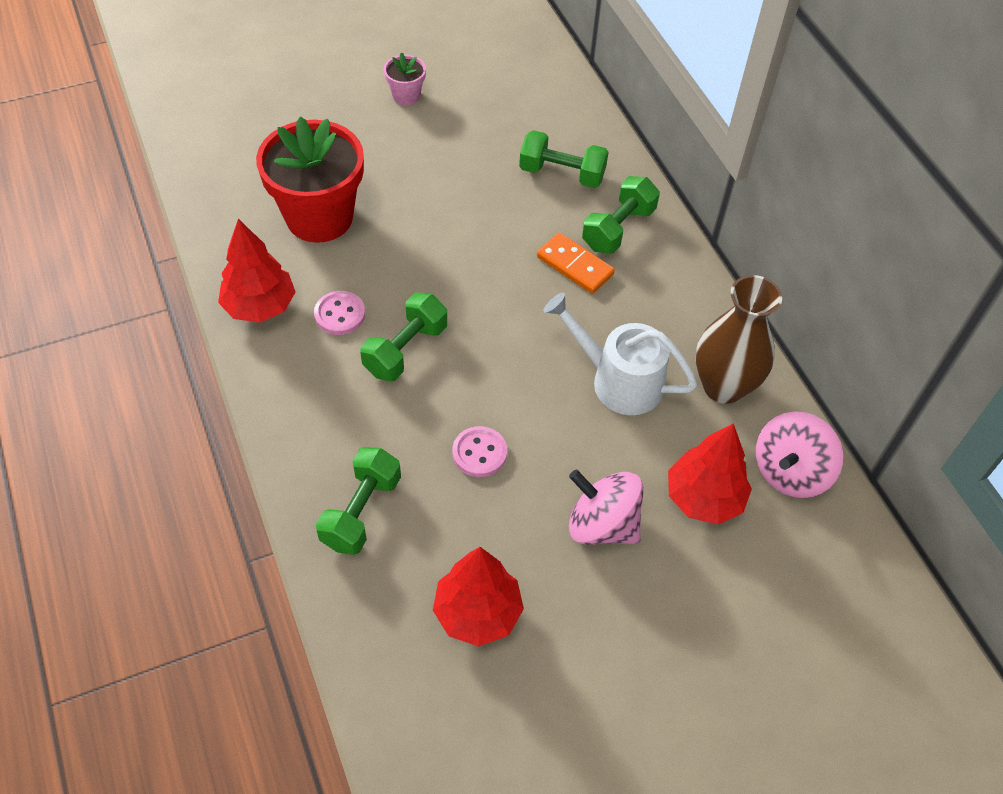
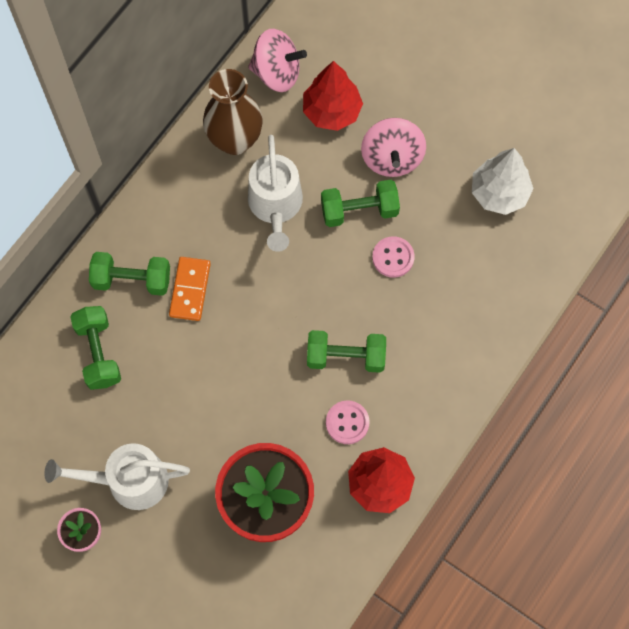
camera: 120 degrees left, 15 degrees up
green dumbbell [316,447,401,555] -> green dumbbell moved to [321,180,400,227]
red tree [433,547,524,646] -> white tree [472,148,534,215]
none -> white watering can [44,443,190,510]

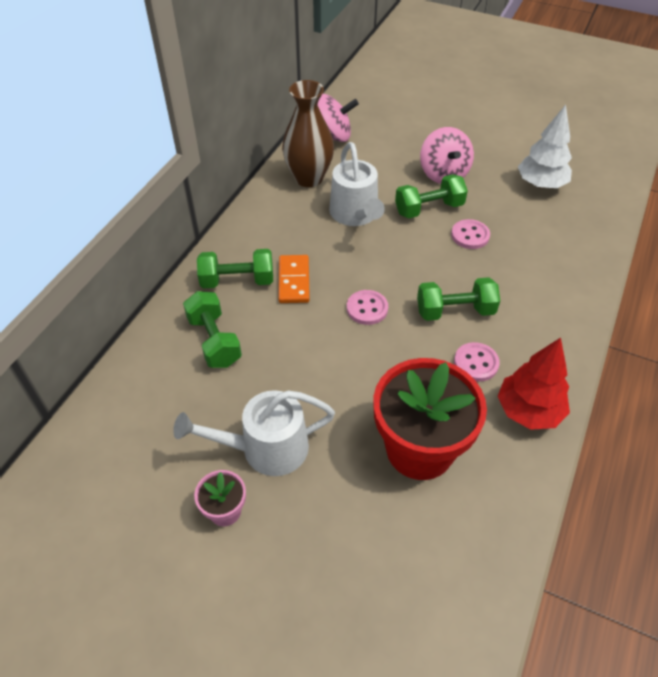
camera: 10 degrees left, 20 degrees down
red tree [303,61,363,131] -> none
none -> pink button [347,290,388,325]

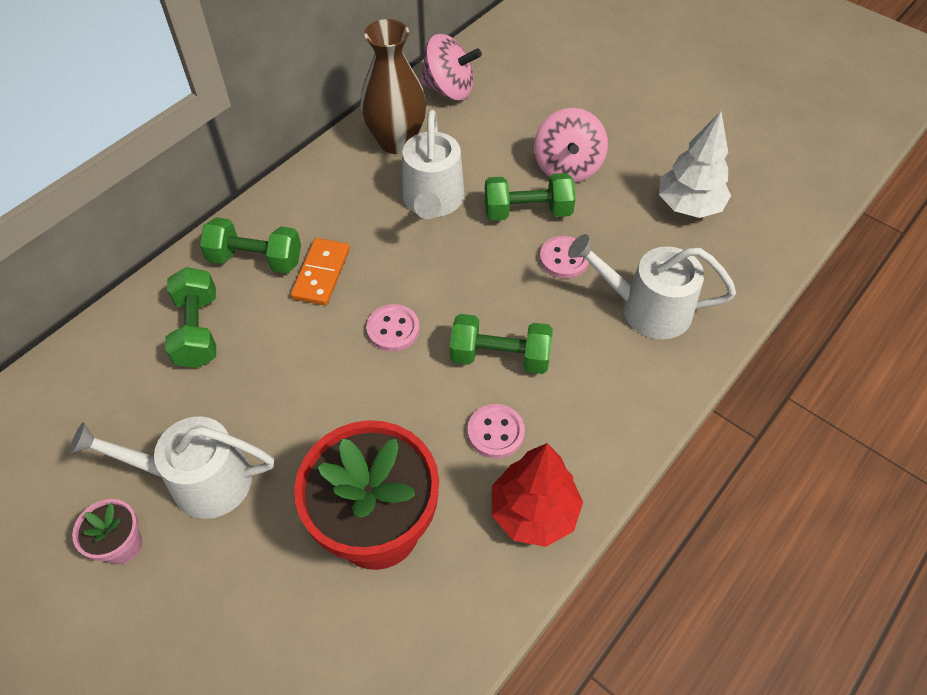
camera: 15 degrees right, 5 degrees up
none -> white watering can [568,234,736,339]

